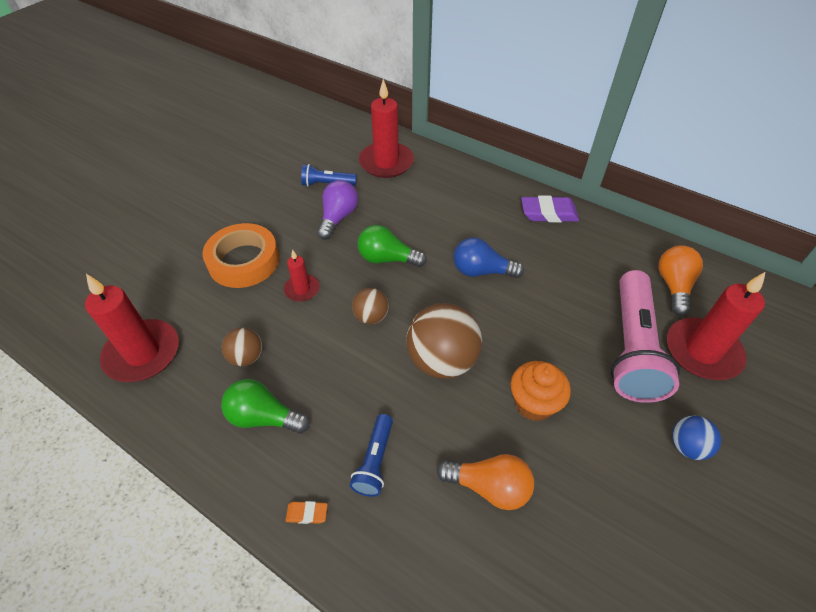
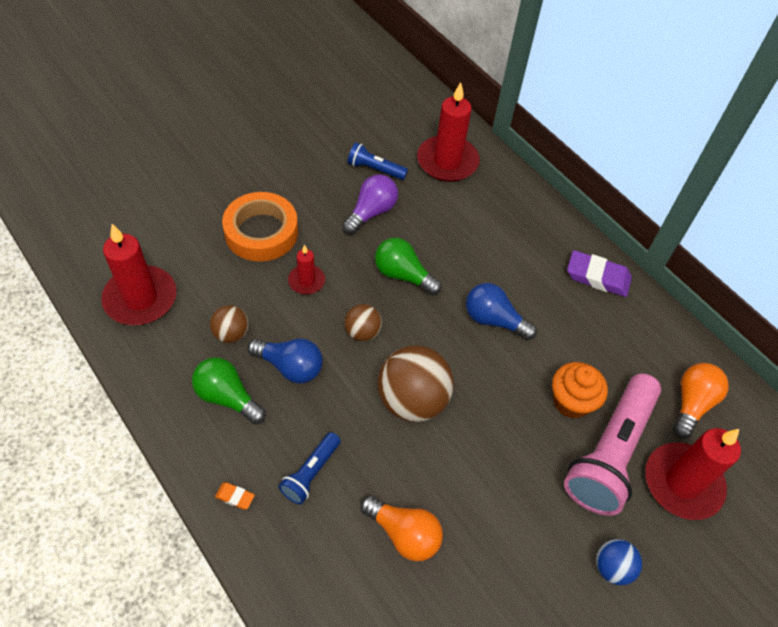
camera: 15 degrees right, 5 degrees up
orange cupcake [511,361,571,421] -> orange cupcake moved to [552,362,608,419]
none -> blue light bulb [248,339,323,383]

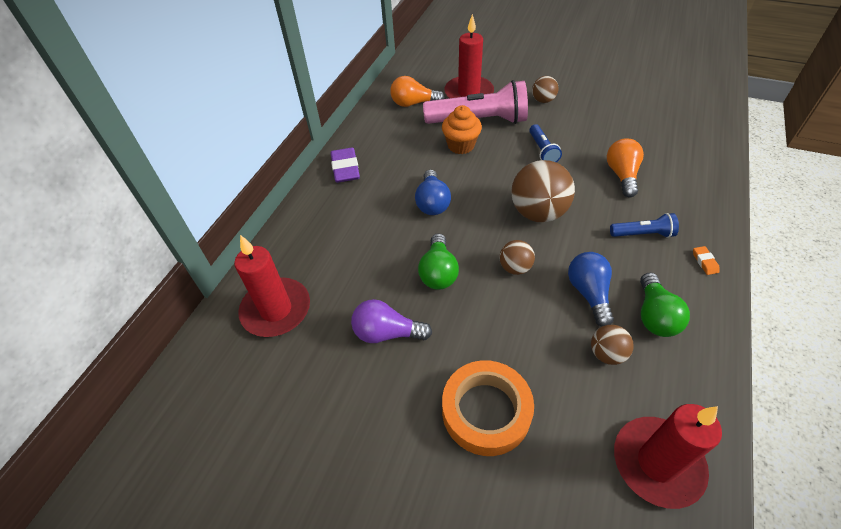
camera: 115 degrees left, 5 degrees down
red candle [288,245,325,294] -> none
blue flashlight [348,142,408,180] -> blue flashlight moved to [529,124,562,163]
blue ball [596,539,642,585] -> brown ball [532,76,559,103]

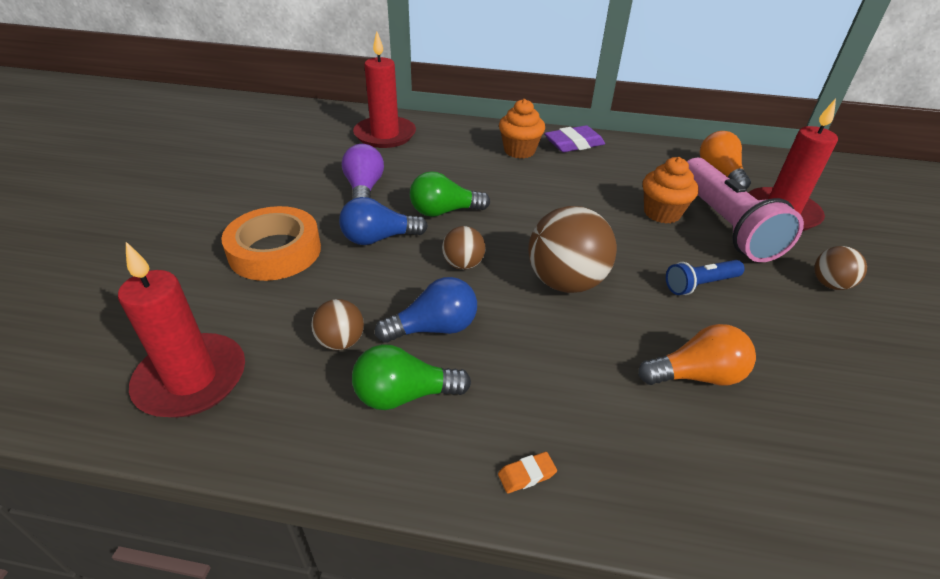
camera: 75 degrees right, 10 degrees down
blue light bulb [415,170,451,215] -> blue light bulb moved to [339,197,428,245]
blue flashlight [610,213,679,238] -> none
none -> orange cupcake [499,99,545,158]

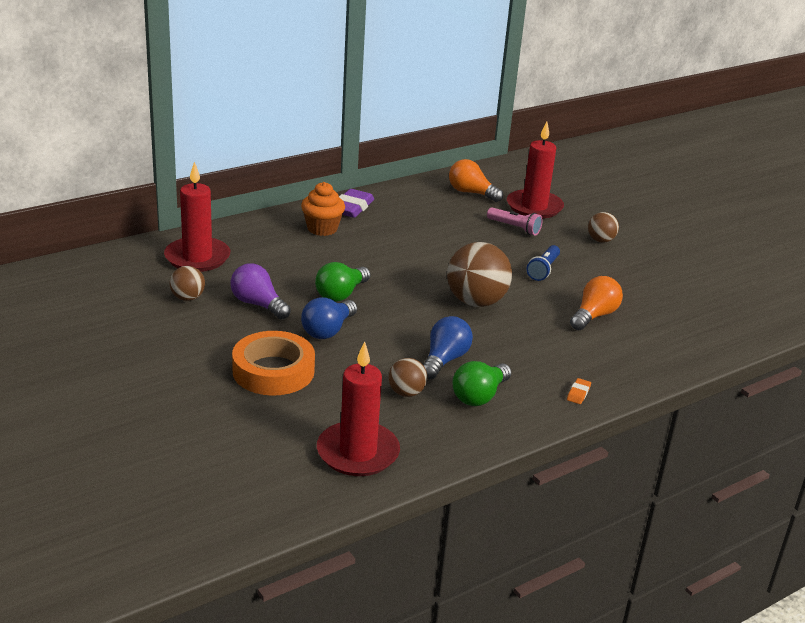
camera: 45 degrees left, 10 degrees down
brown ball [442,226,486,270] -> brown ball moved to [170,266,205,301]
orange cupcake [643,157,698,224] -> none
pink flashlight [687,158,804,262] -> pink flashlight [487,207,543,235], size x0.49

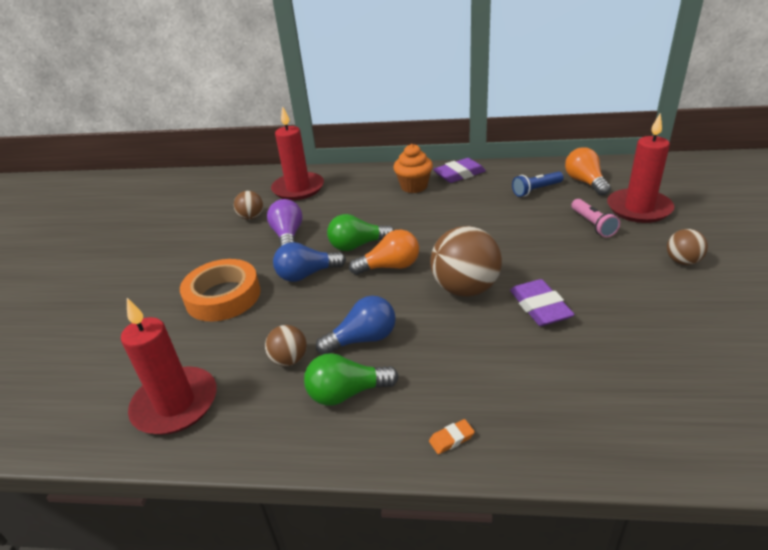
camera: 45 degrees right, 5 degrees up
blue flashlight [526,245,560,281] -> blue flashlight moved to [512,172,564,197]
orange light bulb [570,276,623,330] -> orange light bulb moved to [349,229,419,275]
none -> purple eraser [510,279,575,326]

